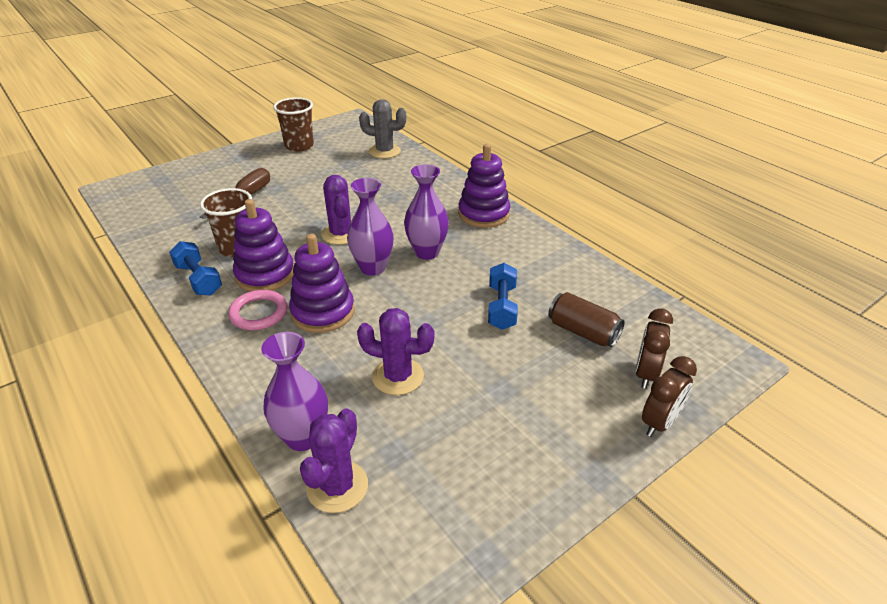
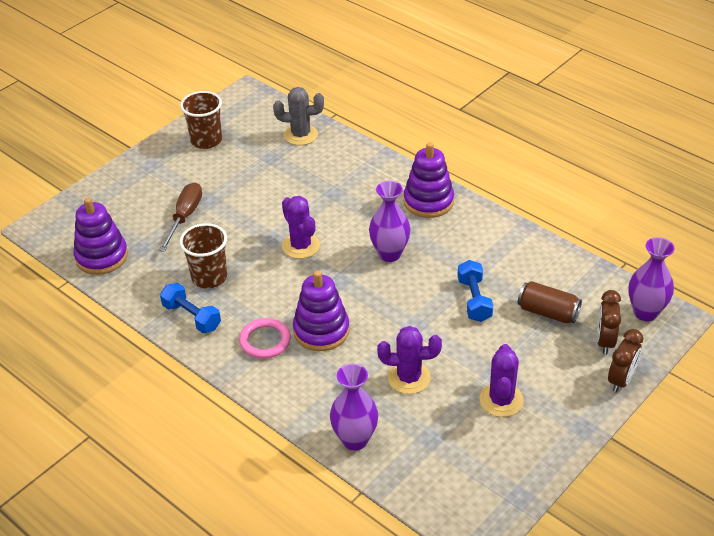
camera: 10 degrees left, 5 degrees up
purple stacking toy [233,199,294,291] -> purple stacking toy moved to [74,198,128,275]
purple cactus [300,408,368,513] -> purple cactus moved to [479,344,524,417]
purple vase [347,178,394,276] -> purple vase moved to [628,237,675,321]

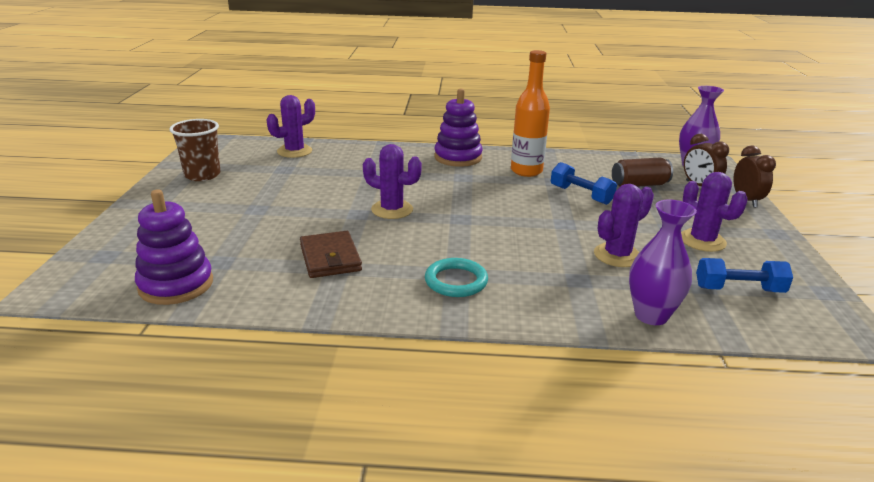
camera: 40 degrees left, 15 degrees down
brown screwdriver [159,182,202,252] -> none
blue dumbbell [160,283,221,333] -> blue dumbbell moved to [696,258,793,293]
brown cup [179,223,227,288] -> brown wallet [300,231,362,278]
pink ring [239,318,291,359] -> turquoise ring [425,258,488,297]
grey cactus [273,87,324,145] -> purple cactus [267,95,315,158]
purple stacking toy [293,271,350,351] -> none
purple vase [369,181,410,262] -> none
none -> orange bottle [511,50,550,177]

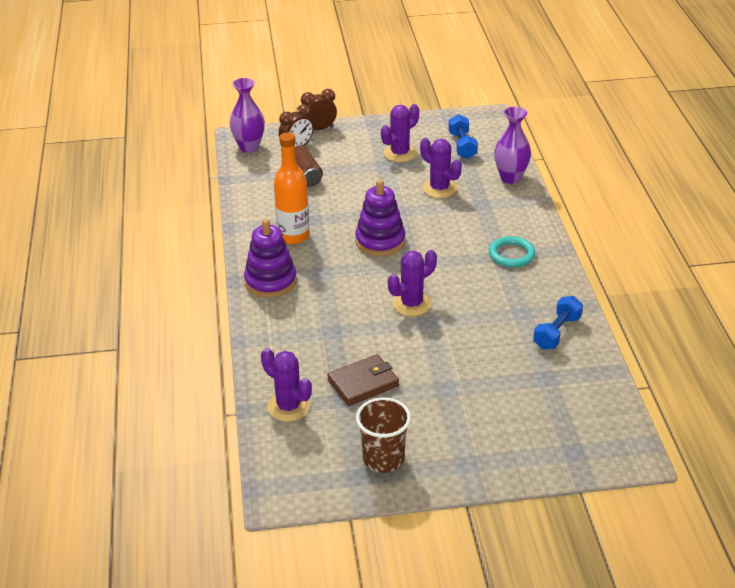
camera: 100 degrees left, 10 degrees up
purple stacking toy [135,189,213,305] -> purple stacking toy moved to [355,179,405,256]
brown wallet [300,231,362,278] -> brown wallet moved to [327,354,399,406]
purple cactus [363,144,422,219] -> purple cactus turned 45 degrees clockwise [388,250,437,316]
blue dumbbell [551,162,617,205] -> blue dumbbell moved to [533,296,583,349]

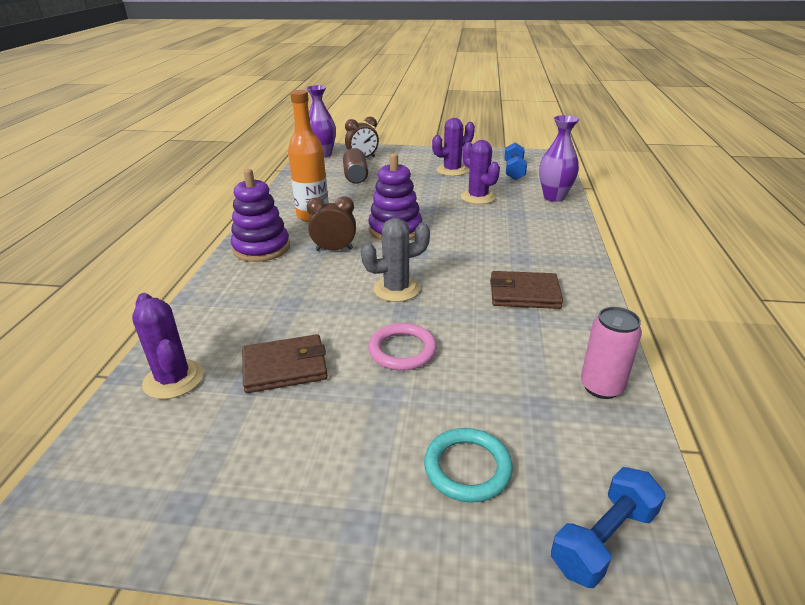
camera: 15 degrees right, 5 degrees down
brown clock [301,89,337,130] -> brown clock moved to [307,196,356,251]
brown cup [356,397,411,473] -> none
purple cactus [388,250,437,316] -> grey cactus [361,218,430,302]
turquoise ring [489,236,535,267] -> turquoise ring moved to [424,428,513,503]
blue dumbbell [533,296,583,349] -> blue dumbbell moved to [551,467,666,588]
none -> pink ring [368,323,437,371]
none -> brown wallet [490,271,563,309]
none -> pink can [581,307,642,399]

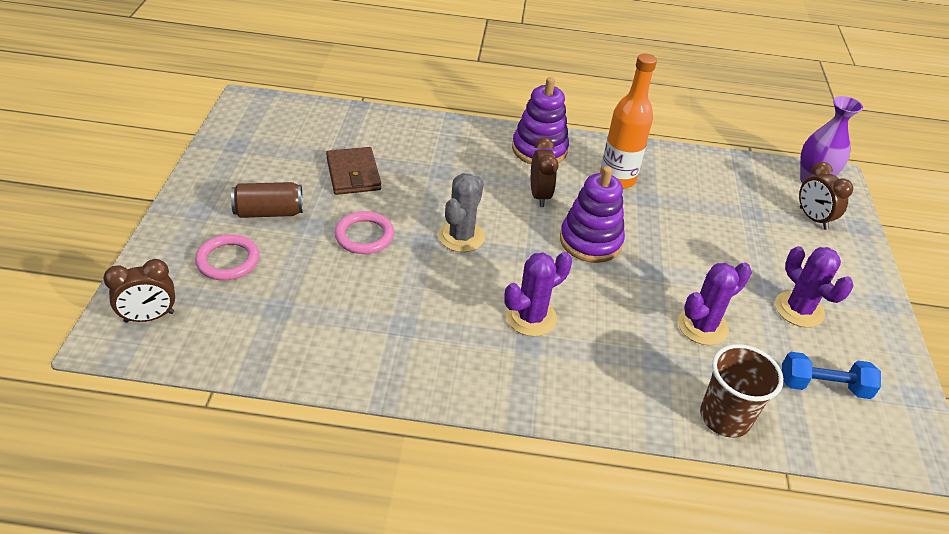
camera: 85 degrees right, 10 degrees up
purple cactus [132,293,204,399] -> purple cactus moved to [504,252,572,337]
brown can [343,148,368,184] -> brown can moved to [231,182,303,218]
grey cactus [361,218,430,302] -> grey cactus turned 45 degrees clockwise [438,173,485,252]
turquoise ring [424,428,513,503] -> pink ring [195,234,259,280]
brown wallet [490,271,563,309] -> none
purple vase [539,115,579,202] -> brown cup [700,344,784,438]
blue dumbbell [551,467,666,588] -> brown clock [103,259,175,323]
pink can [581,307,642,399] -> none

